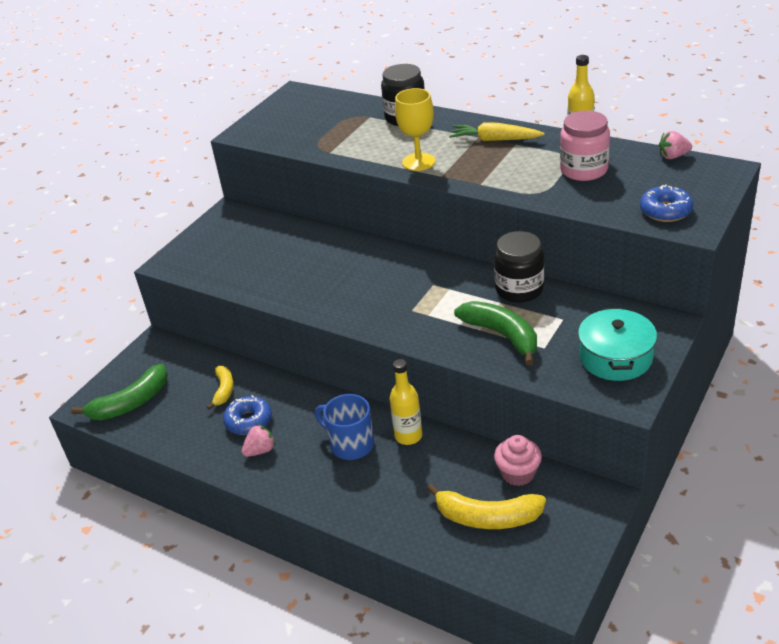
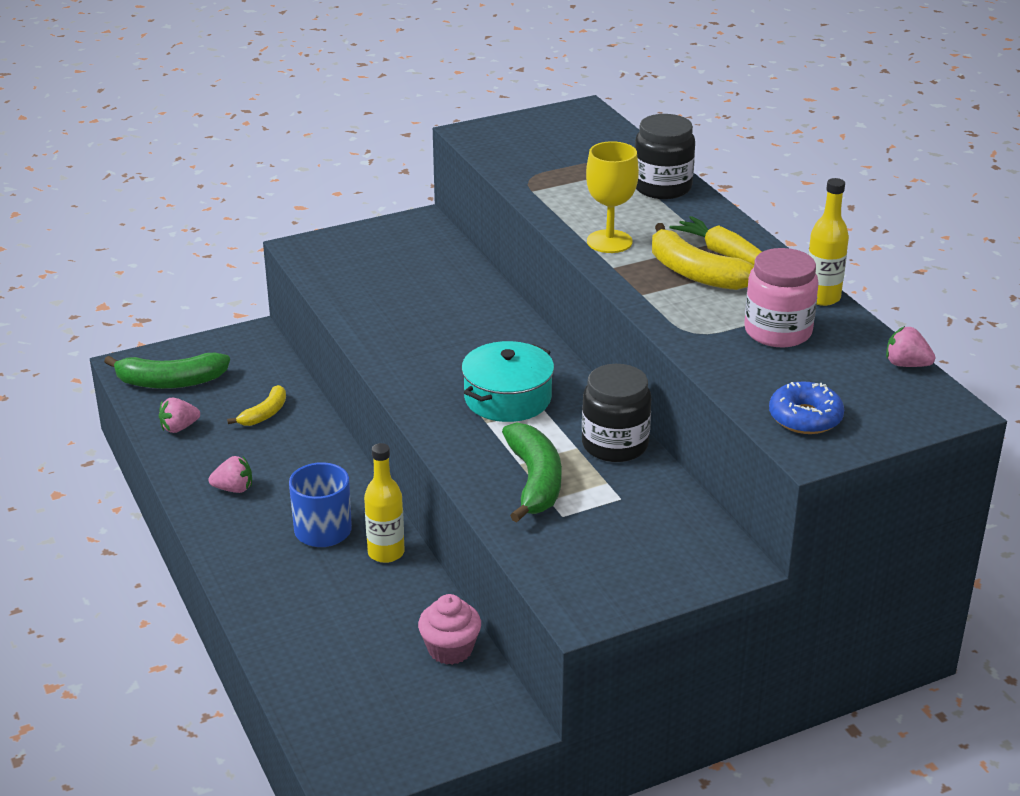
camera: 30 degrees right, 5 degrees down
blue donut [223,395,272,435] -> none
yellow banana [427,484,546,529] -> yellow banana moved to [652,223,754,290]
turquoise pot [578,308,657,381] -> turquoise pot moved to [462,341,554,422]
none -> pink strawberry [159,398,200,433]

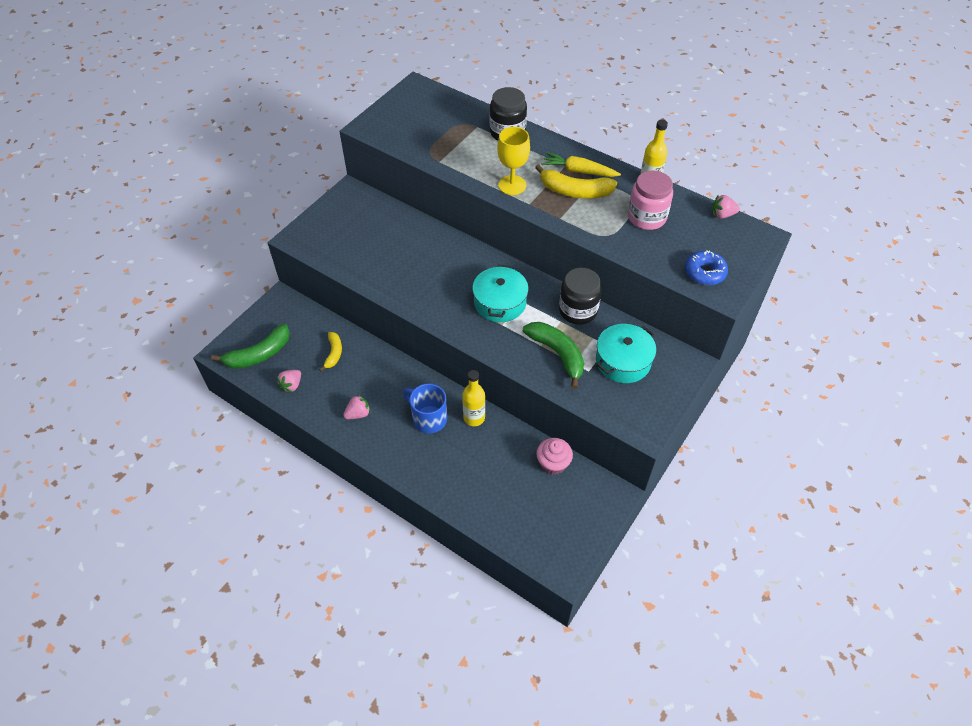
camera: 30 degrees left, 20 degrees up
none -> turquoise pot [596,324,656,383]

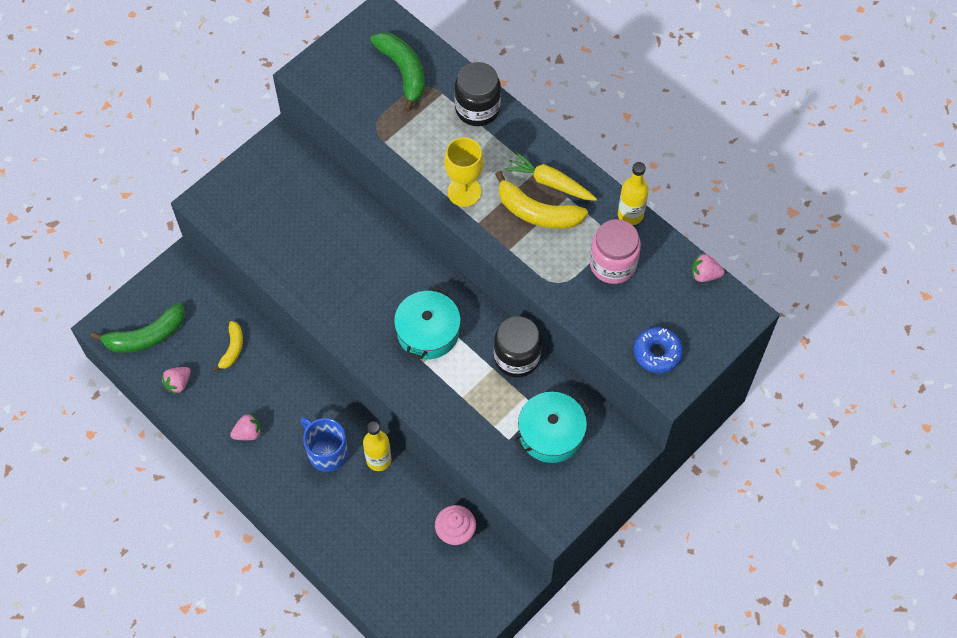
camera: 10 degrees right, 10 degrees up
green banana [523,322,584,389] -> green banana moved to [370,32,425,112]

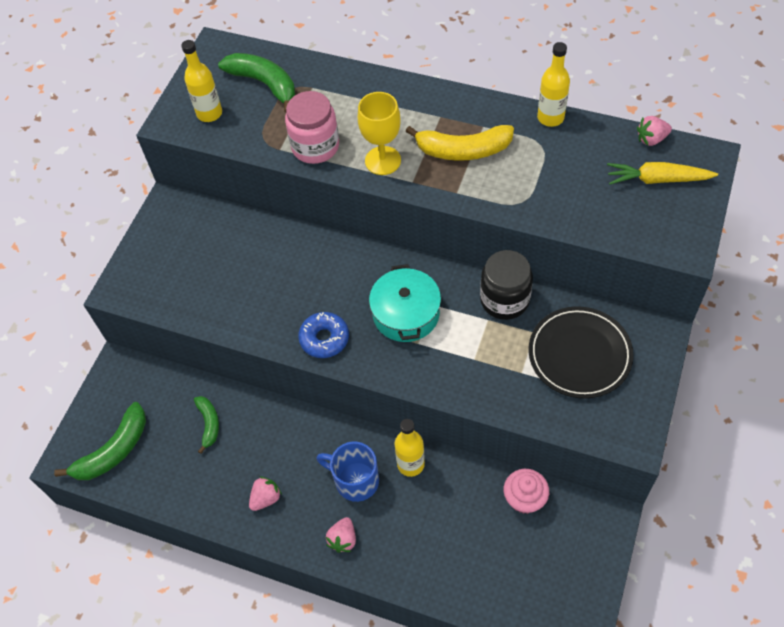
camera: 20 degrees left, 5 degrees down
pink strawberry [162,367,191,395] -> pink strawberry moved to [326,517,356,553]
yellow banana [212,321,243,372] -> green banana [194,396,219,454]
black jar [454,62,501,126] -> none
yellow carrot [504,151,597,201] -> yellow carrot moved to [607,162,718,185]
turquoise pot [513,392,591,463] -> black plate [529,306,634,398]
pink jar [590,219,641,284] -> pink jar moved to [285,91,339,164]
blue donut [634,327,683,373] -> blue donut moved to [298,312,349,358]
none -> yellow bottle [181,40,222,122]

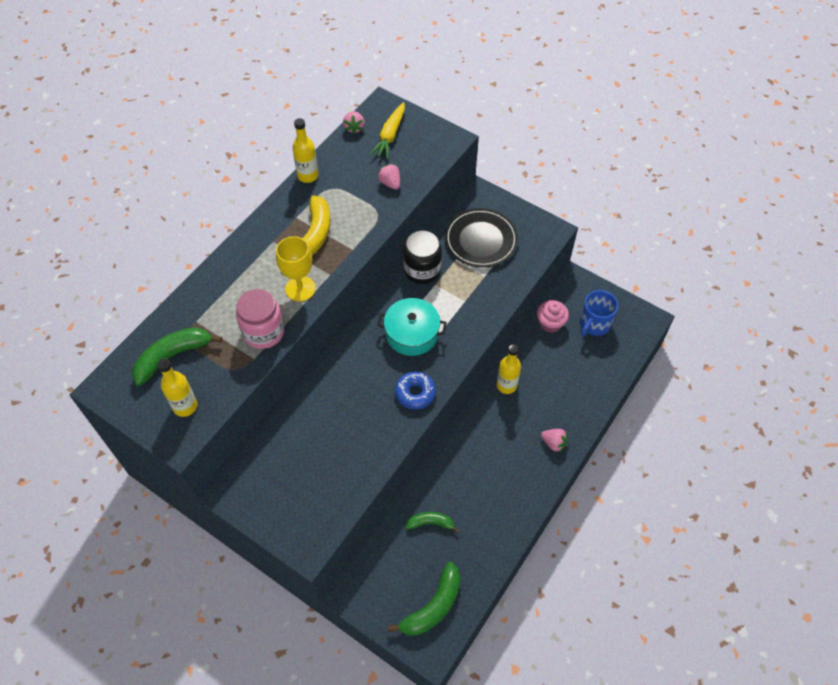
camera: 80 degrees left, 0 degrees up
green banana [54,402,146,480] -> green banana turned 75 degrees clockwise [388,562,461,636]
pink strawberry [249,476,282,511] -> pink strawberry moved to [377,164,400,190]
blue mug [316,441,379,502] -> blue mug moved to [580,290,618,336]

